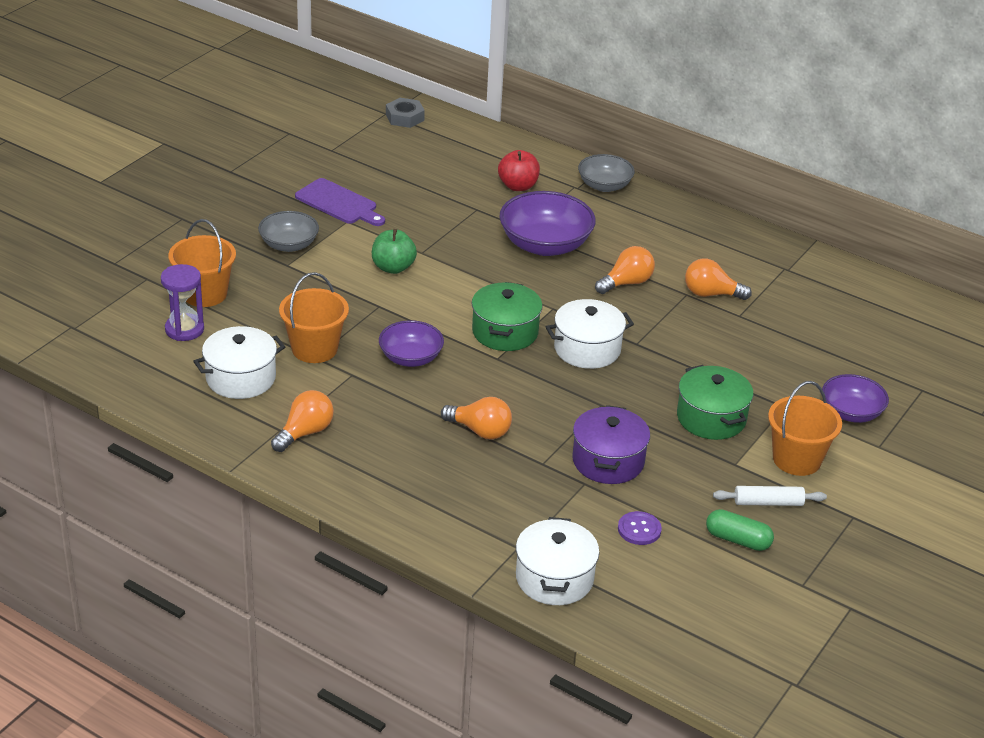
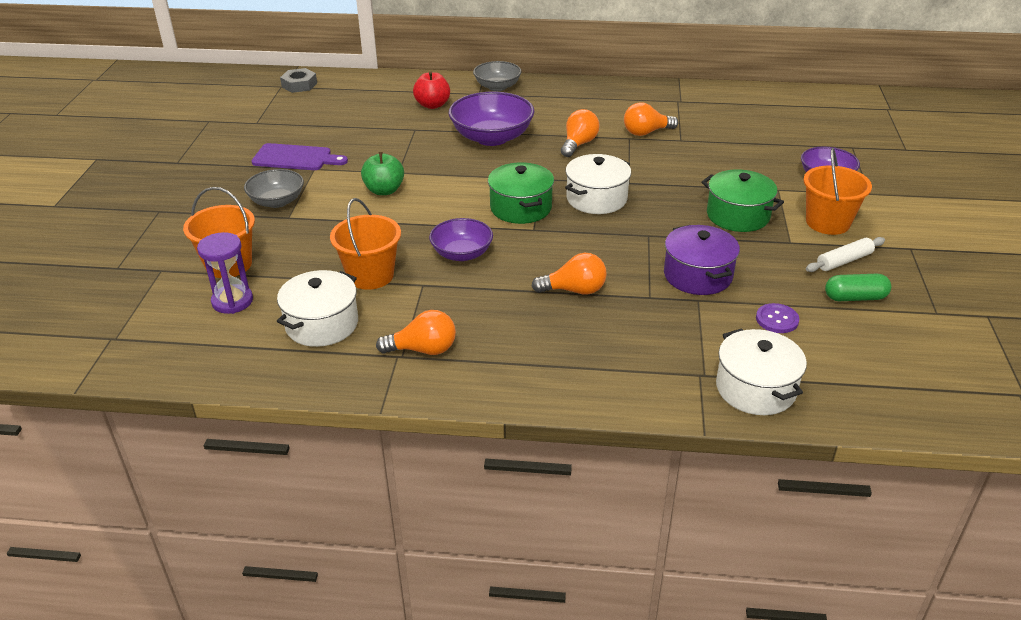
camera: 25 degrees left, 0 degrees up
orange light bulb [271,390,334,452] -> orange light bulb turned 75 degrees clockwise [376,310,456,355]

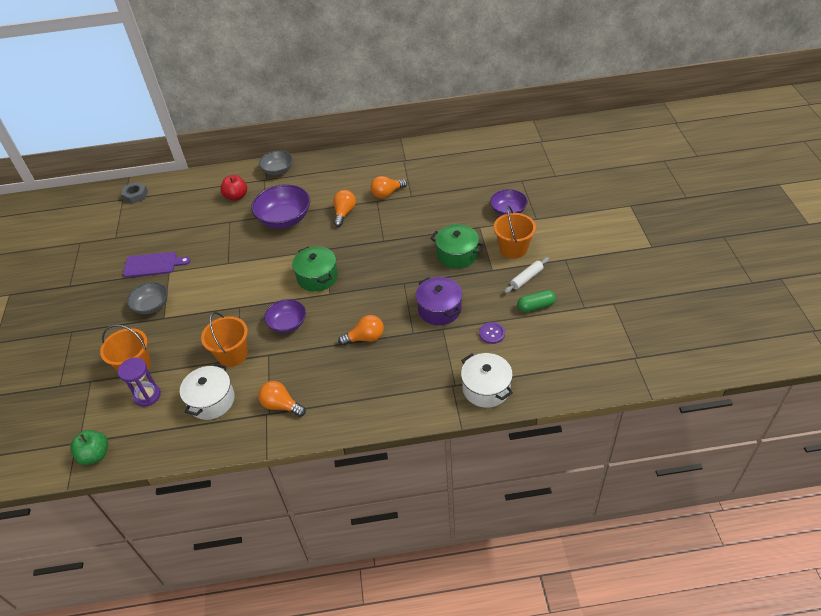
camera: 10 degrees left, 10 degrees up
green apple [361,152,404,195] -> green apple moved to [70,430,108,465]
orange light bulb [376,310,456,355] -> orange light bulb turned 135 degrees counterclockwise [258,381,306,417]
white pot [565,154,631,214] -> none

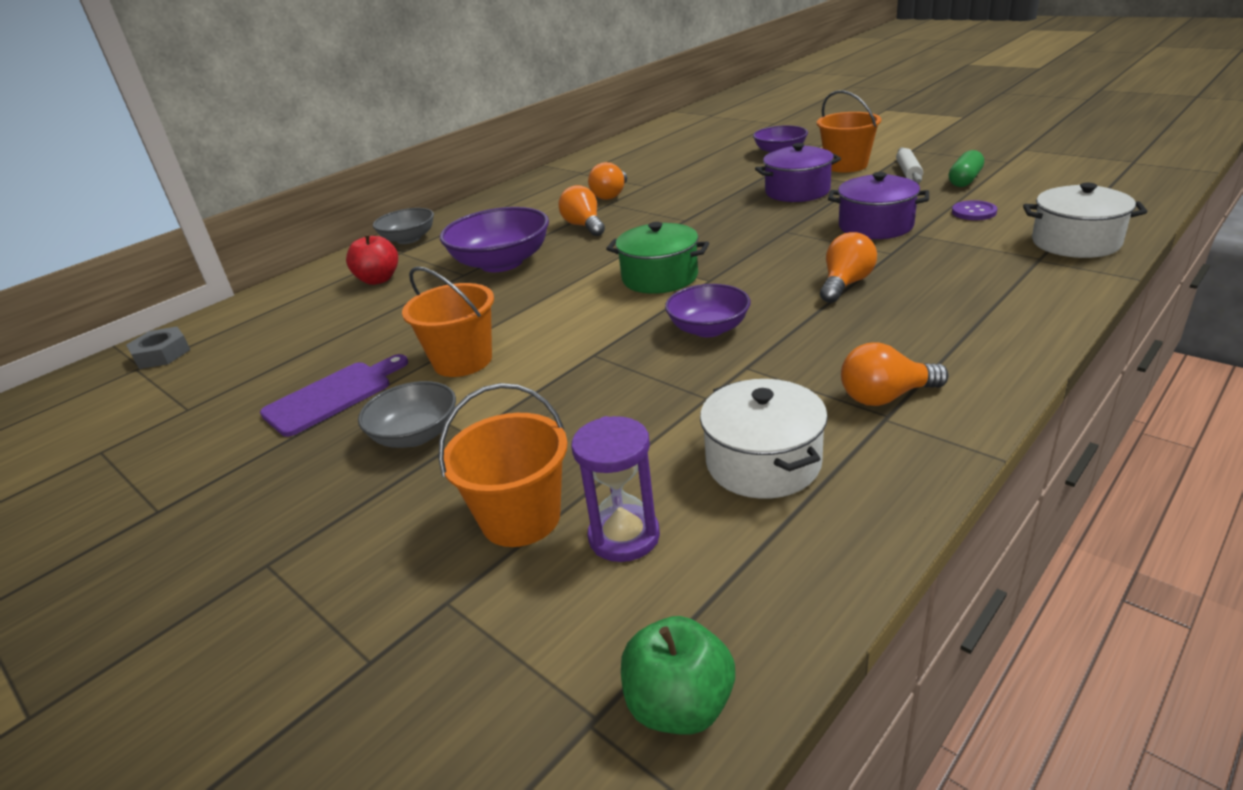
camera: 40 degrees left, 15 degrees down
orange bucket [201,312,248,367] -> orange bucket moved to [402,266,494,377]
green pot [430,224,484,269] -> purple pot [755,143,841,202]

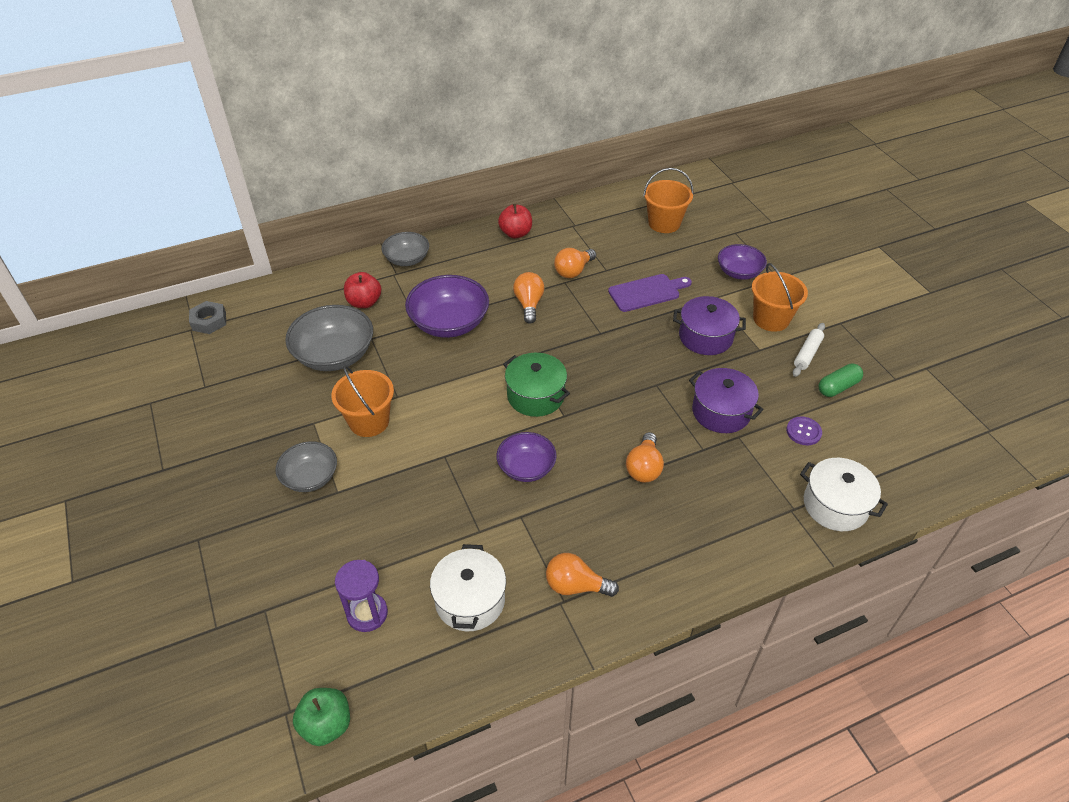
camera: 20 degrees right, 15 degrees up
purple cutting board [260,354,408,437] -> purple cutting board moved to [608,274,692,312]
orange bucket [438,383,568,547] -> orange bucket moved to [643,168,694,233]
orange light bulb [820,232,877,303] -> orange light bulb turned 135 degrees clockwise [626,432,664,483]
none -> grey bowl [285,305,373,371]
none -> red apple [498,204,532,238]

